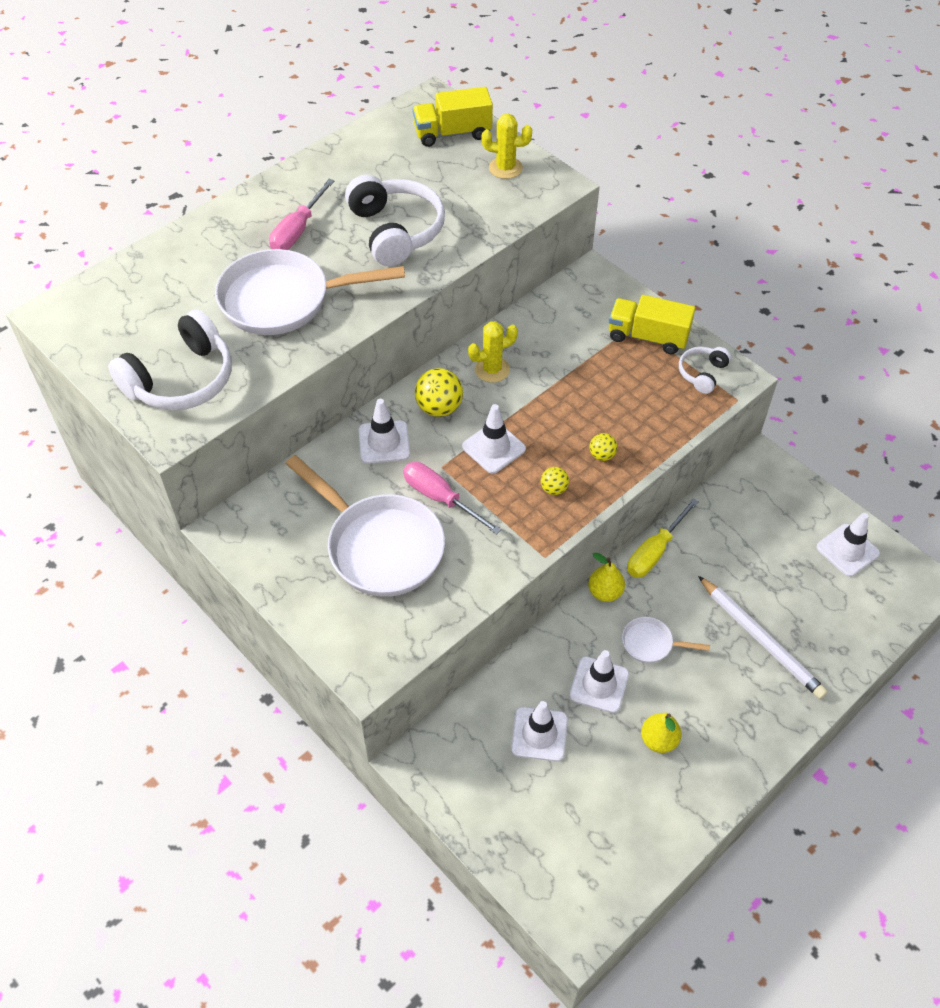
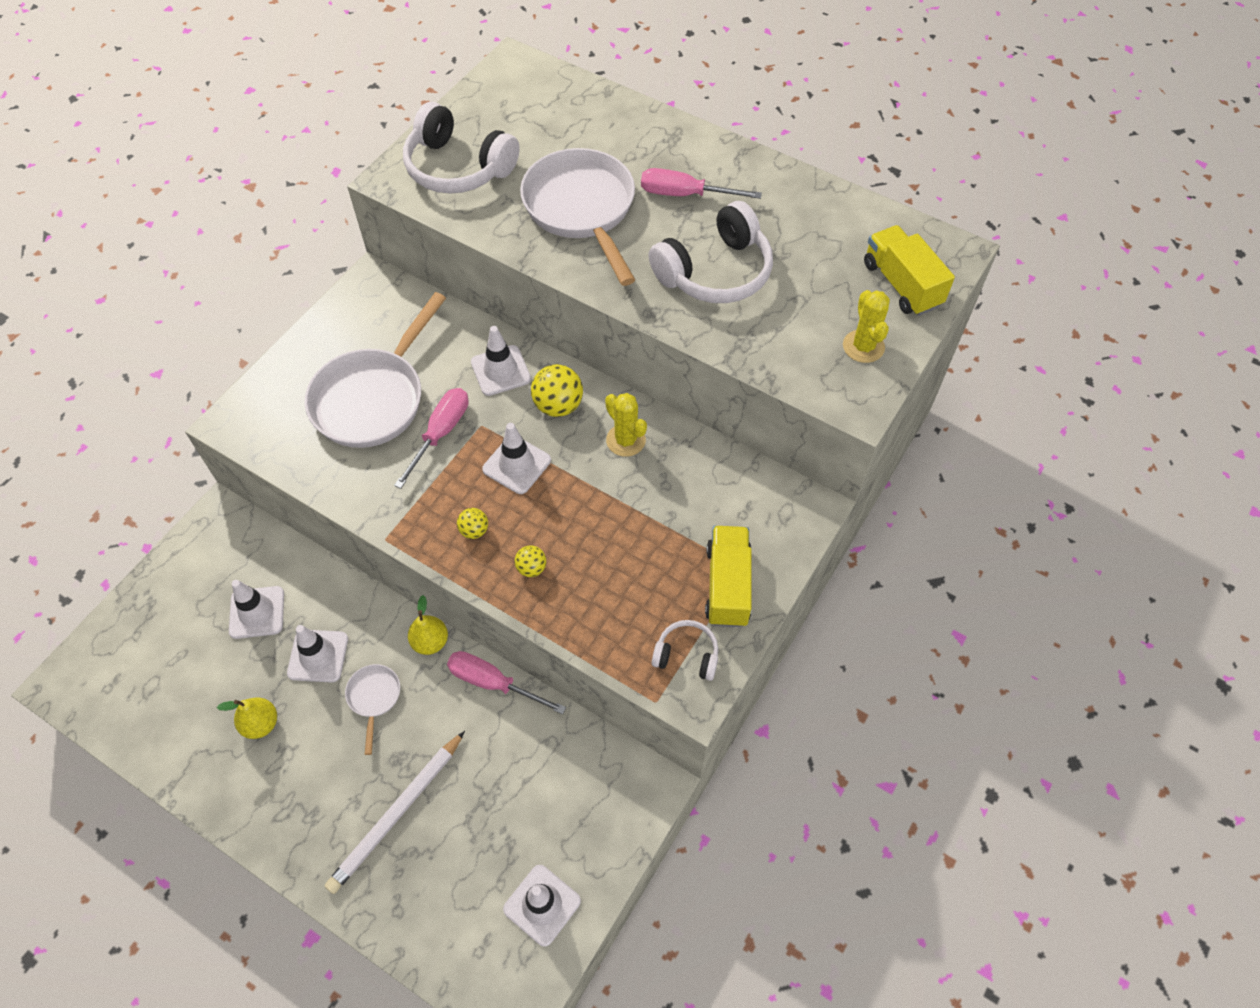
camera: 75 degrees right, 5 degrees up
yellow screwdriver [627,499,698,578] -> pink screwdriver [447,651,566,714]

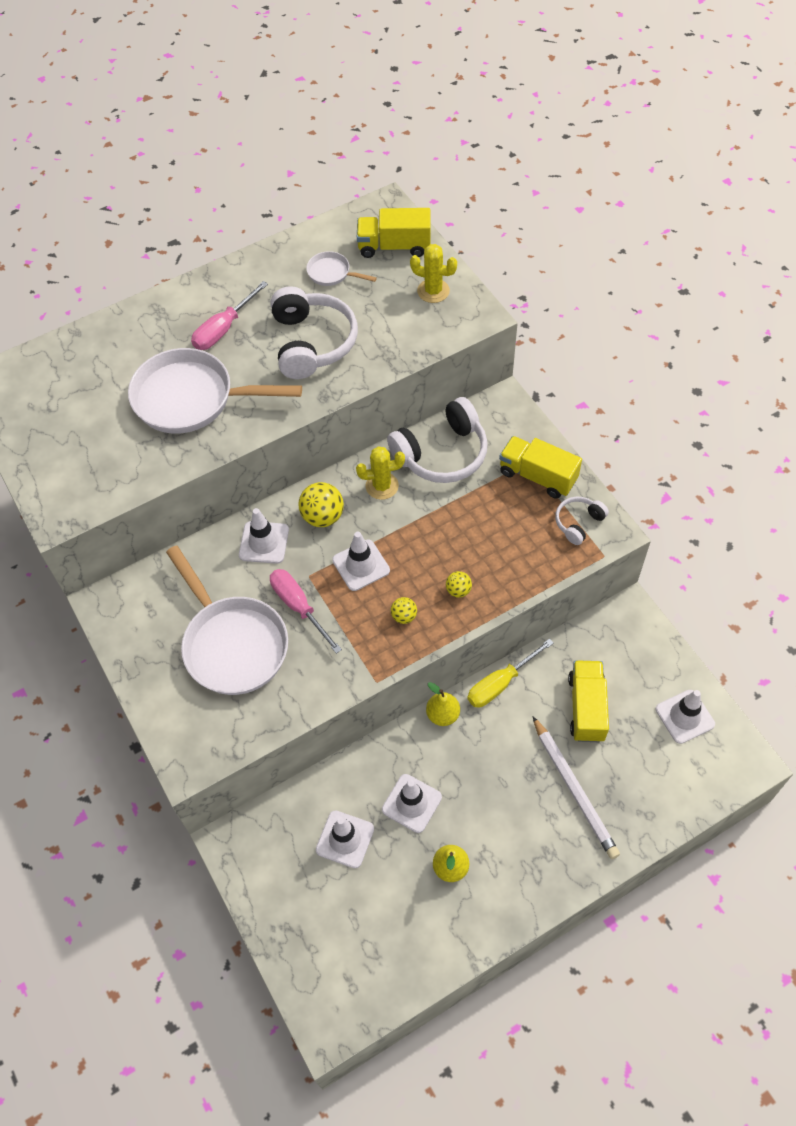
camera: 60 degrees left, 0 degrees up
white pan [345,664,400,755] -> white pan moved to [306,251,377,286]
white headphones [403,102,520,194] -> white headphones moved to [387,397,488,483]
pink screwdriver [447,651,566,714] -> yellow screwdriver [467,639,554,707]
none -> yellow truck [568,660,609,742]

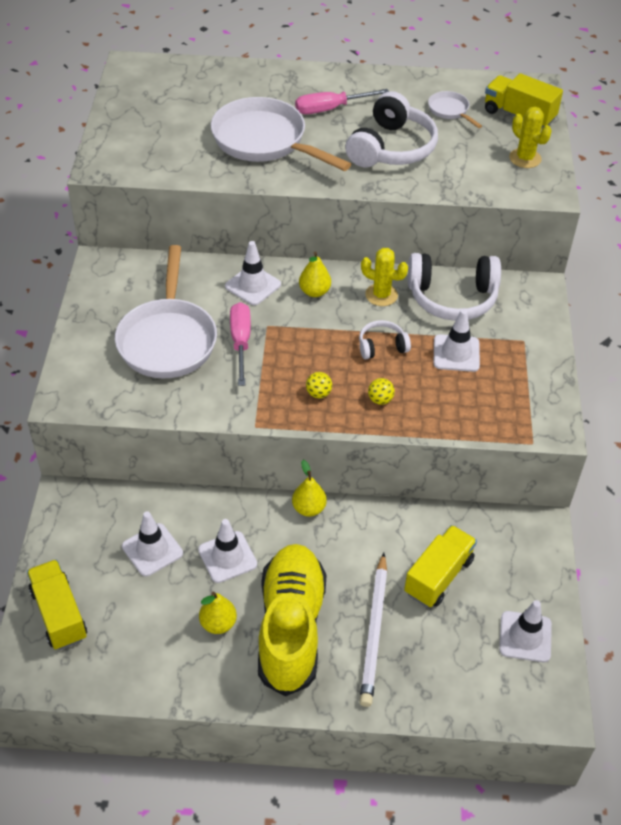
camera: 30 degrees right, 10 degrees down
yellow ball [298,482,344,527] -> yellow pear [299,252,331,297]
white traffic cone [332,532,390,591] -> white traffic cone moved to [434,309,480,372]
yellow screwdriver [467,639,554,707] -> none
yellow truck [499,436,582,499] -> yellow truck moved to [27,559,87,650]
white headphones [555,497,609,545] -> white headphones moved to [359,320,411,359]
none -> yellow shoe [258,544,327,696]

